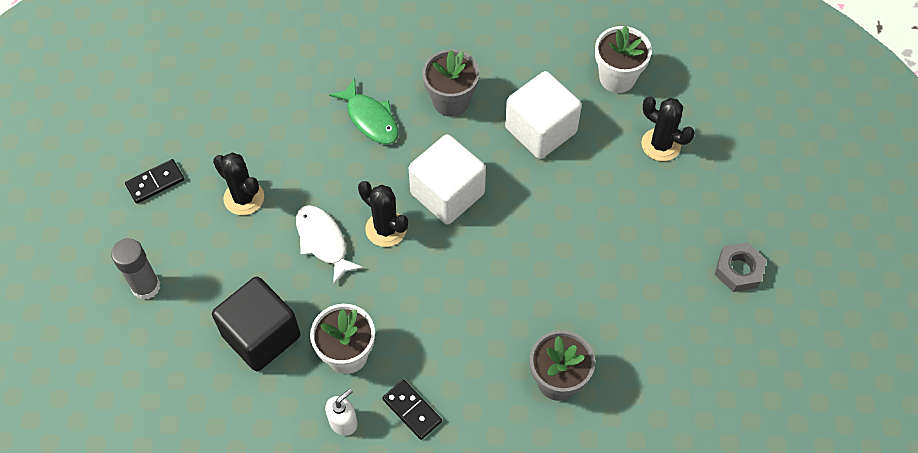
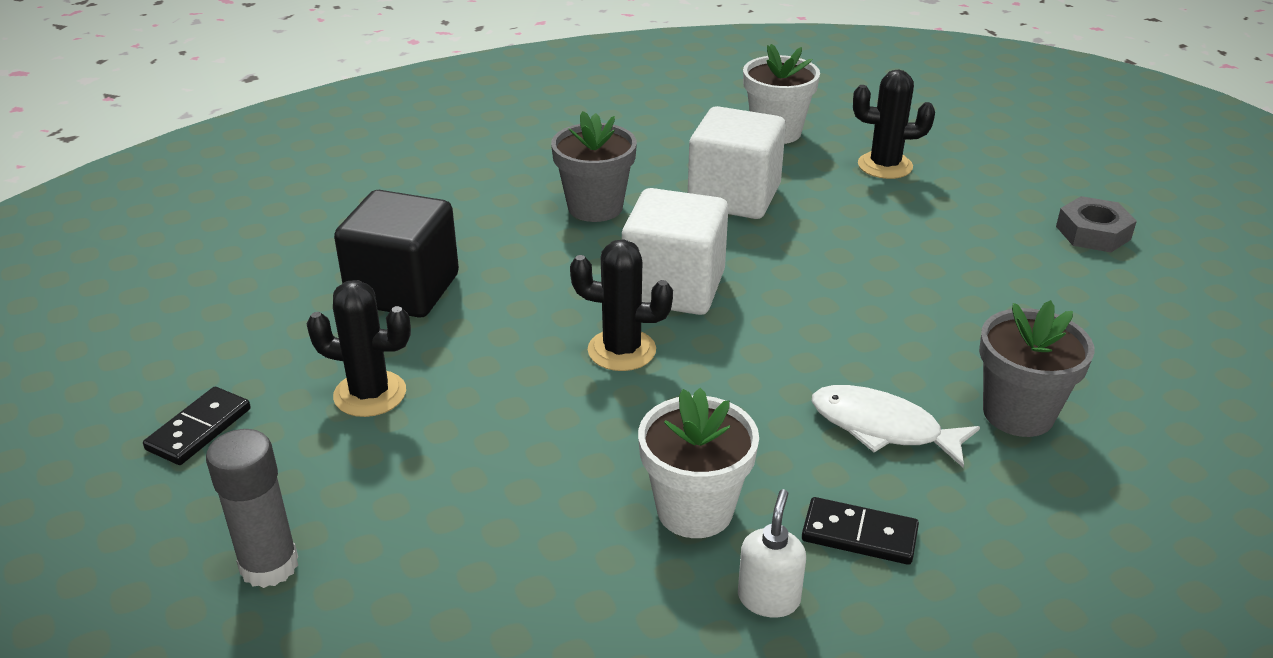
camera: 30 degrees left, 25 degrees down
black cube [212,276,300,372] -> black cube moved to [334,190,459,318]
white fish [296,205,363,285] -> white fish moved to [812,385,980,468]
green fish [329,79,399,144] -> none

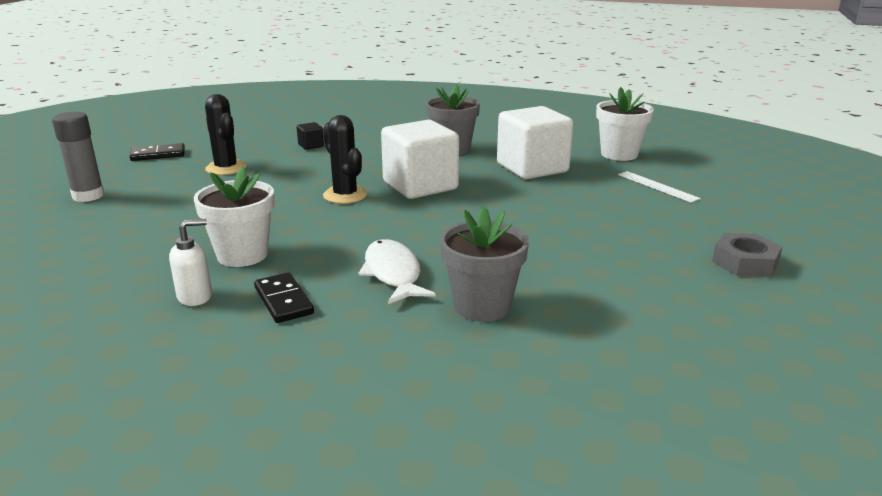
camera: 45 degrees right, 10 degrees down
black cube [334,190,459,318] -> black cube [297,122,324,150], size x0.41
black cactus [853,69,935,179] -> white ruler [618,171,701,203]

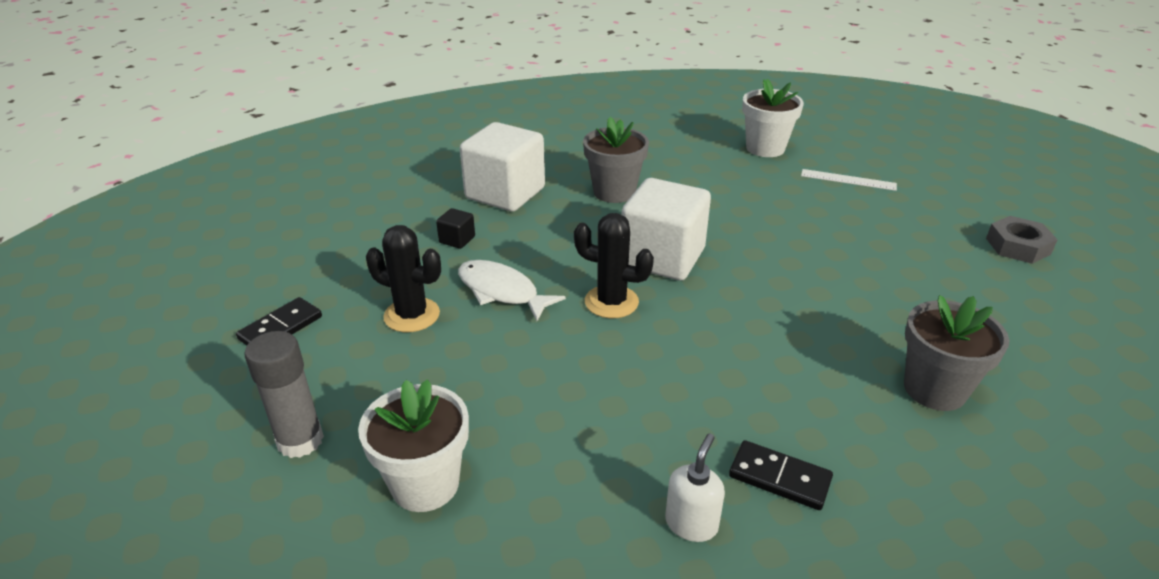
camera: 35 degrees left, 10 degrees up
white flower pot [193,166,274,267] -> white flower pot moved to [358,379,469,512]
white fish [358,239,436,304] -> white fish moved to [458,260,566,321]
white cube [497,106,573,179] -> white cube moved to [460,122,545,212]

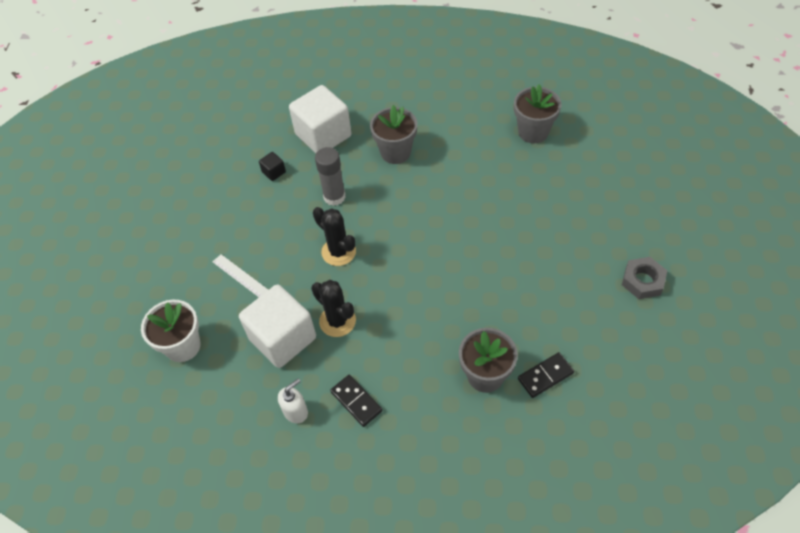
camera: 25 degrees right, 20 degrees up
black domino [236,297,322,346] -> black domino moved to [518,352,574,398]
grey glue stick [244,331,324,458] -> grey glue stick moved to [315,147,346,206]
black cactus [366,225,441,332] -> black cactus moved to [311,280,356,337]
white fish [458,260,566,321] -> none
white cube [621,178,711,281] -> white cube moved to [239,284,316,368]
white flower pot [742,79,804,157] -> grey flower pot [514,84,561,143]
white ruler [801,169,897,191] -> white ruler moved to [213,254,268,297]

